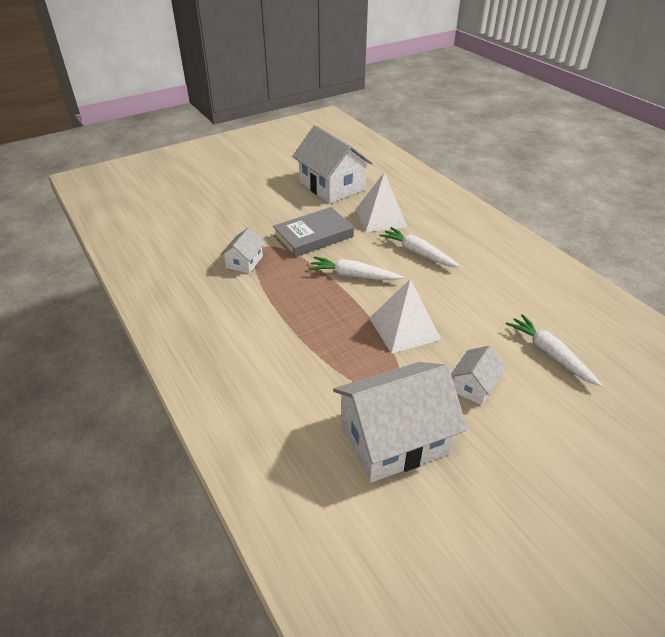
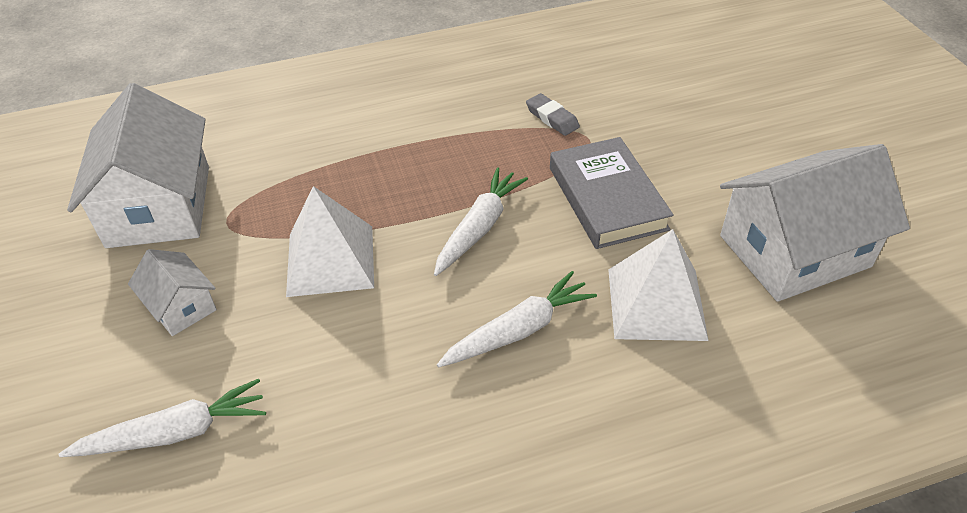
camera: 105 degrees right, 5 degrees up
white house [220,227,265,273] -> grey eraser [526,93,580,136]

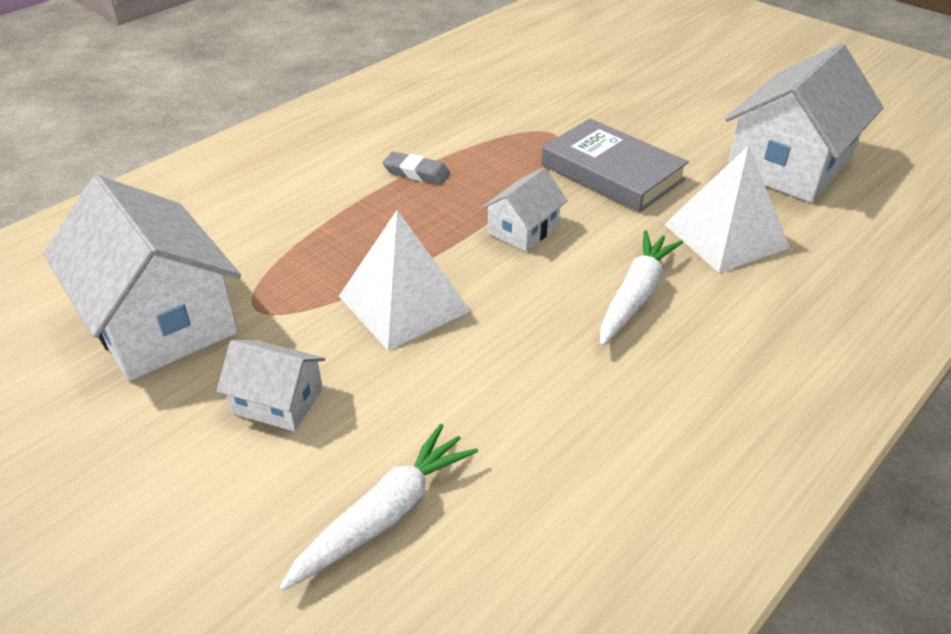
camera: 30 degrees left, 5 degrees down
white carrot [434,167,528,276] -> white house [481,167,568,252]
grey eraser [526,93,580,136] -> grey eraser moved to [383,152,450,185]

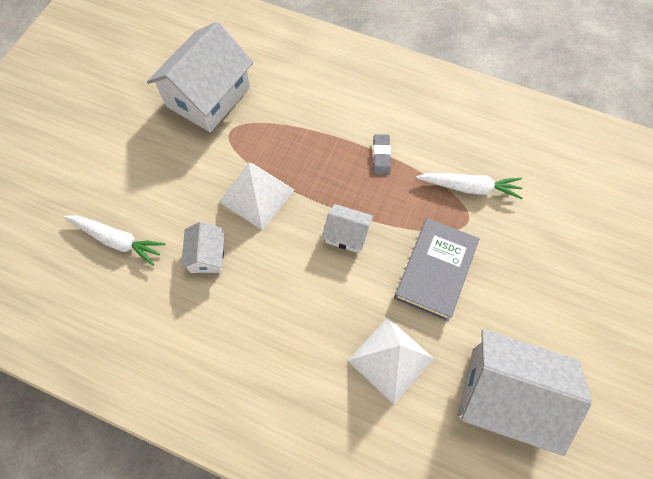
camera: 70 degrees right, 25 degrees up
white house [217,340,325,431] -> white house moved to [181,222,225,273]
white carrot [600,230,683,346] -> white carrot moved to [416,173,522,199]

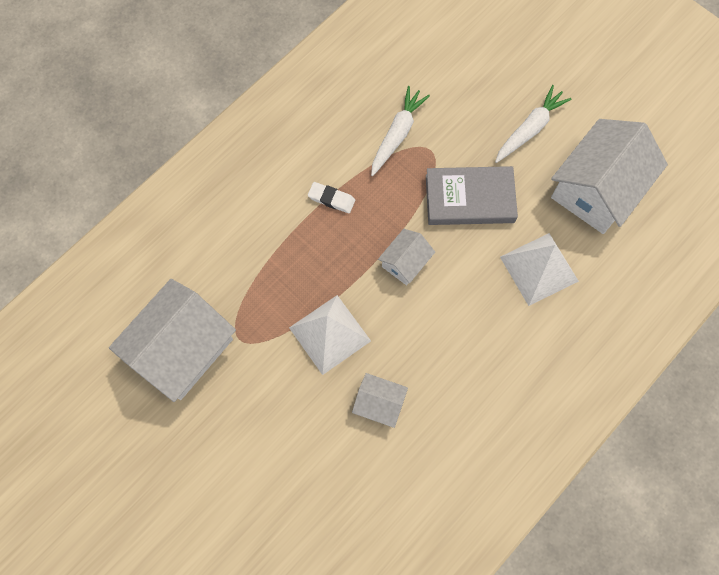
camera: 70 degrees left, 5 degrees up
white carrot [64,215,166,266] -> white carrot moved to [495,85,572,163]
white house [147,22,254,132] -> white house turned 75 degrees clockwise [109,279,236,402]
grey eraser [373,134,391,175] -> white eraser [308,182,355,213]
grey book [394,218,479,321] -> grey book turned 45 degrees counterclockwise [426,166,518,225]

